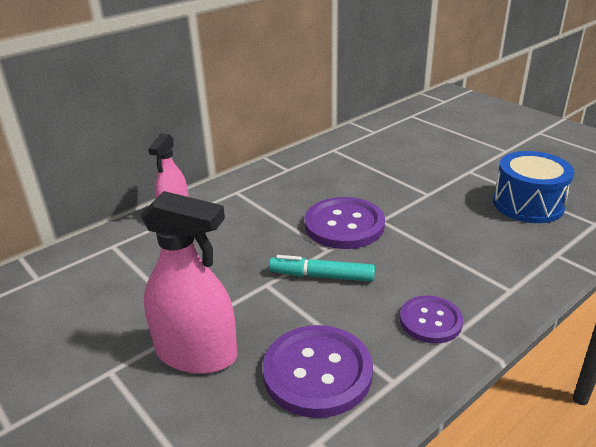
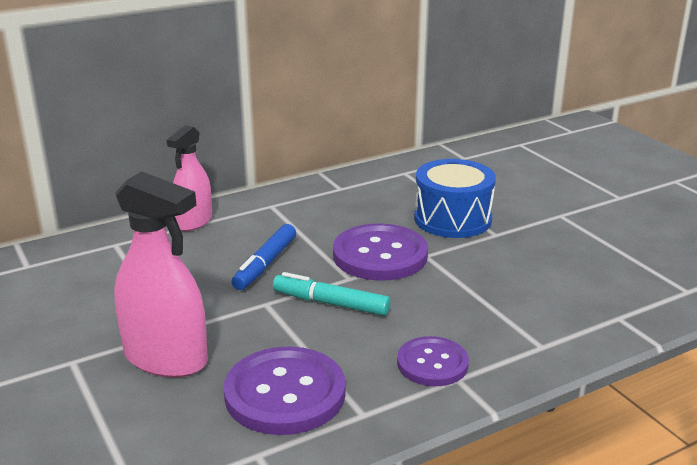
camera: 10 degrees right, 5 degrees down
blue drum [493,151,574,223] -> blue drum moved to [414,159,496,238]
none -> blue marker [232,224,296,290]

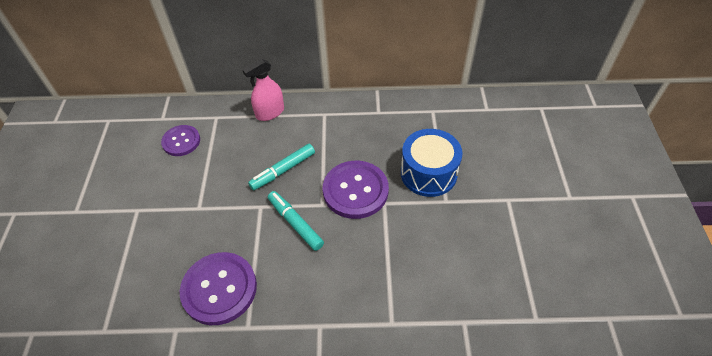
camera: 30 degrees right, 25 degrees up
pink spray bottle [114,171,208,378] -> none
blue marker [232,224,296,290] -> turquoise marker [248,144,315,191]
purple button [397,336,469,386] -> purple button moved to [161,125,200,156]

